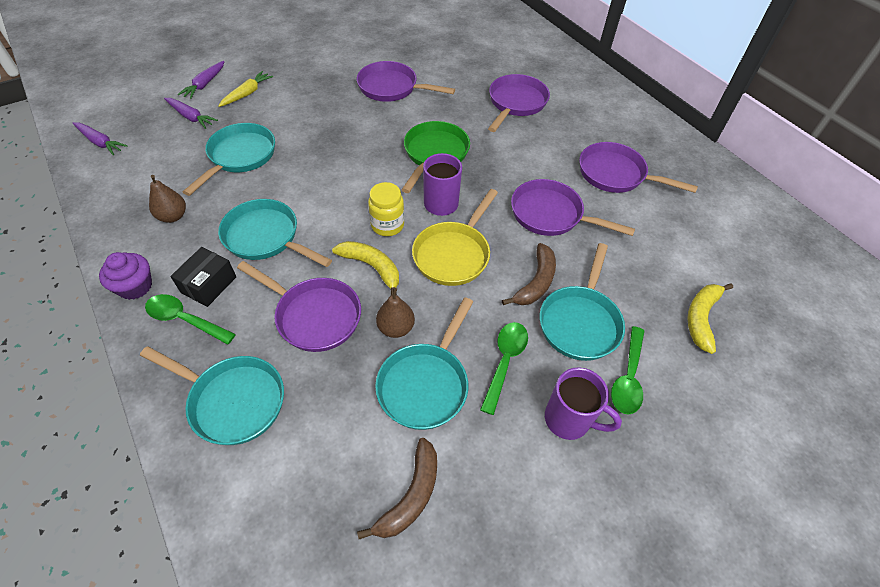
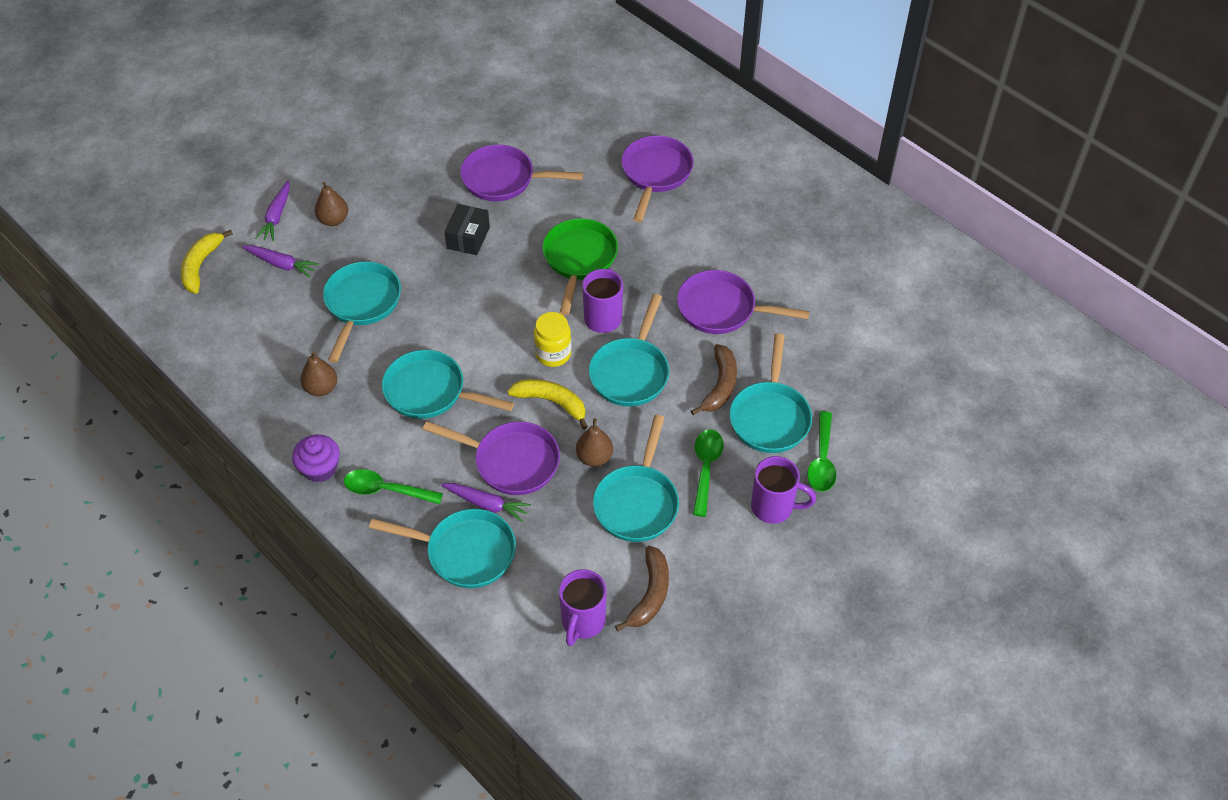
camera: 10 degrees left, 0 degrees up
purple carrot [73,122,127,155] -> purple carrot moved to [441,483,531,522]
black box [170,247,236,307] -> black box moved to [444,204,490,255]
yellow carrot [218,71,273,107] -> brown pear [315,182,348,226]
yellow pan [412,189,498,286] -> turquoise pan [589,294,669,407]
purple pan [579,142,698,193] -> none
yellow banana [687,283,733,354] -> yellow banana moved to [181,230,233,294]
none -> purple mug [559,569,606,646]

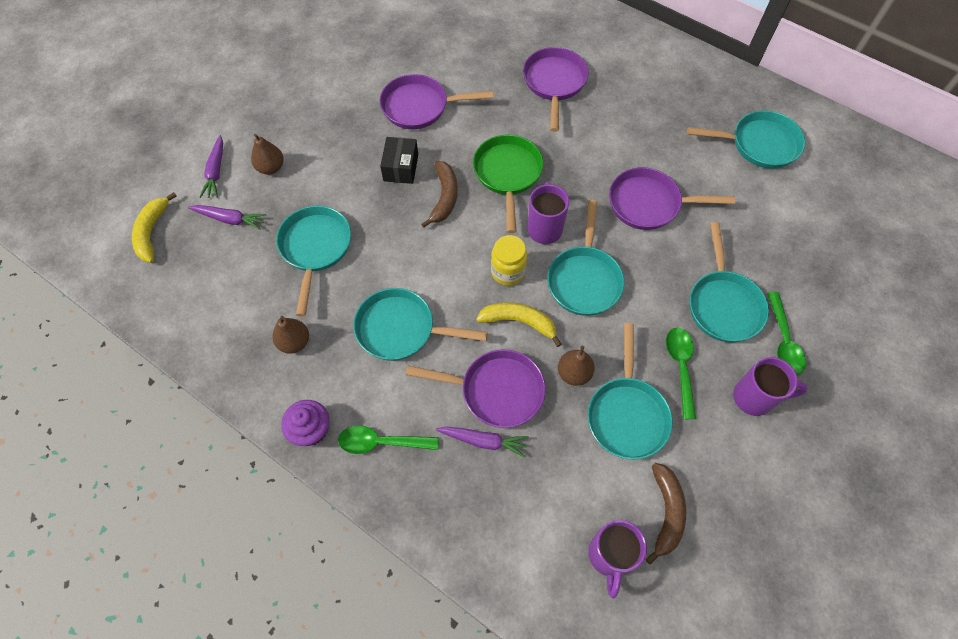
camera: 10 degrees left, 10 degrees up
turquoise pan [369,509,516,588] -> turquoise pan moved to [687,110,805,169]
brown banana [691,344,737,415] -> brown banana moved to [421,161,458,228]

